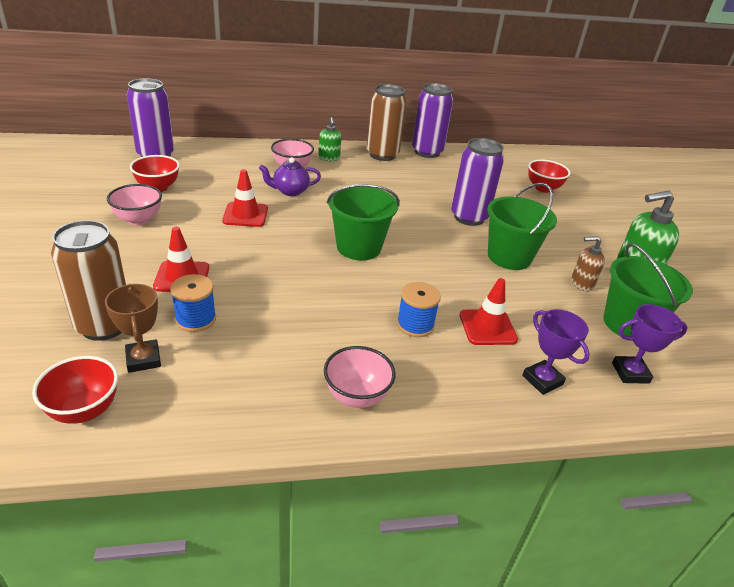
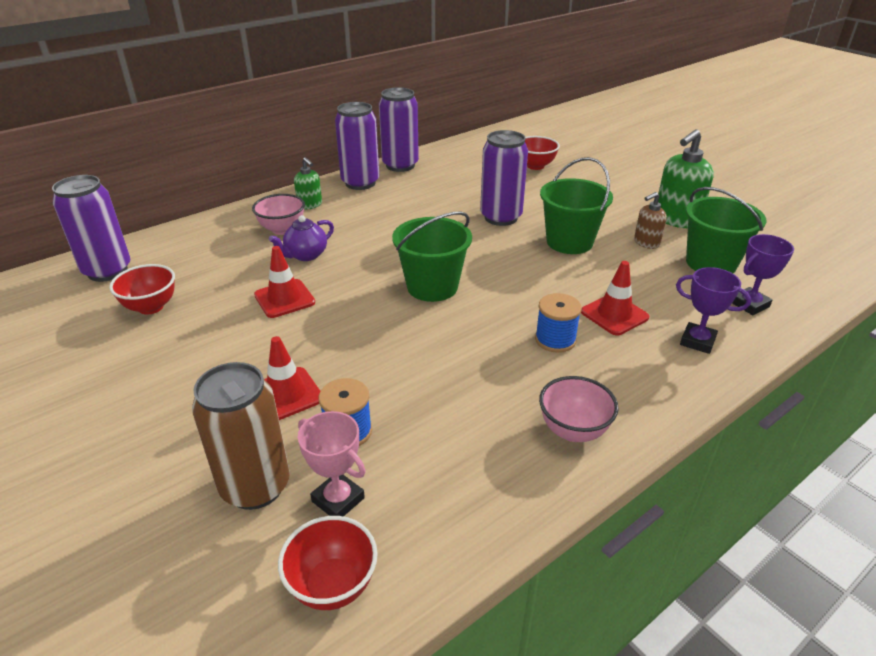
camera: 25 degrees left, 0 degrees up
brown trophy [105,284,161,373] -> pink trophy [298,411,366,516]
pink bowl [107,184,162,225] -> none
brown can [367,84,407,161] -> purple can [335,102,379,190]

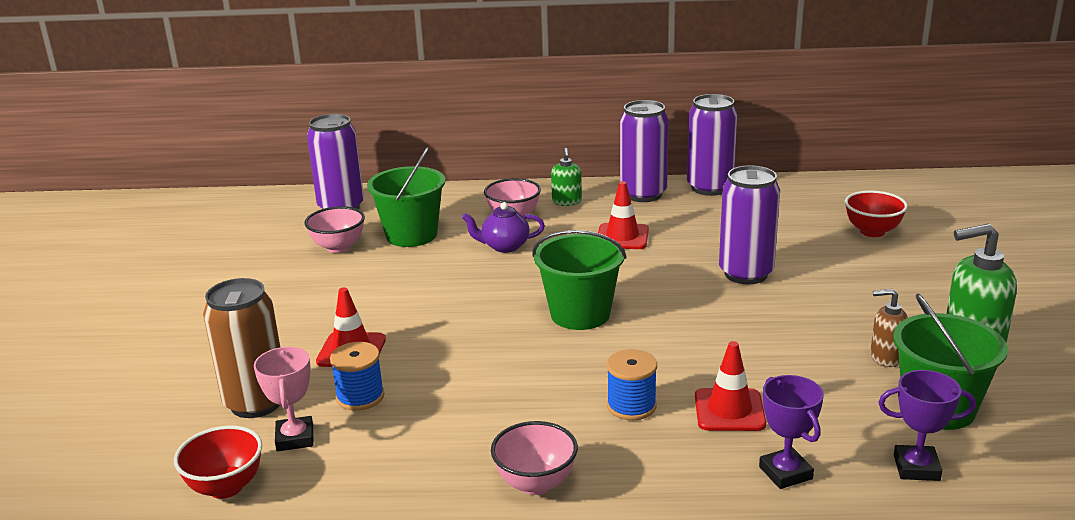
camera: 40 degrees right, 10 degrees down
red bowl [109,264,175,315] -> pink bowl [305,206,365,253]
red traffic cone [254,246,315,318] -> red traffic cone moved to [598,181,649,249]
green bucket [540,157,613,254] -> green bucket moved to [367,147,446,247]

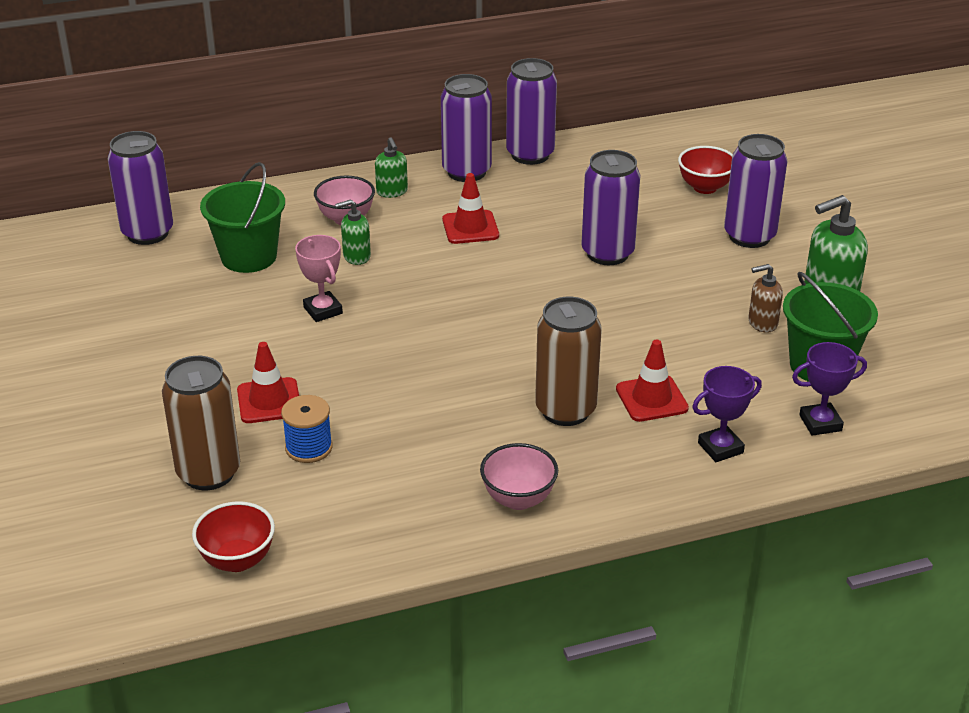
camera: 20 degrees left, 10 degrees up
pink trophy [254,347,313,451] -> pink trophy moved to [295,235,343,322]
pink bowl [305,206,365,253] -> none
purple teapot [462,202,545,253] -> green soap dispenser [335,199,371,265]
green bucket [532,230,627,330] -> none
blue spool [607,349,657,420] -> brown can [535,297,602,426]
purple trophy [759,375,824,489] -> purple trophy turned 75 degrees counterclockwise [692,366,762,462]
none -> purple can [724,134,787,248]

